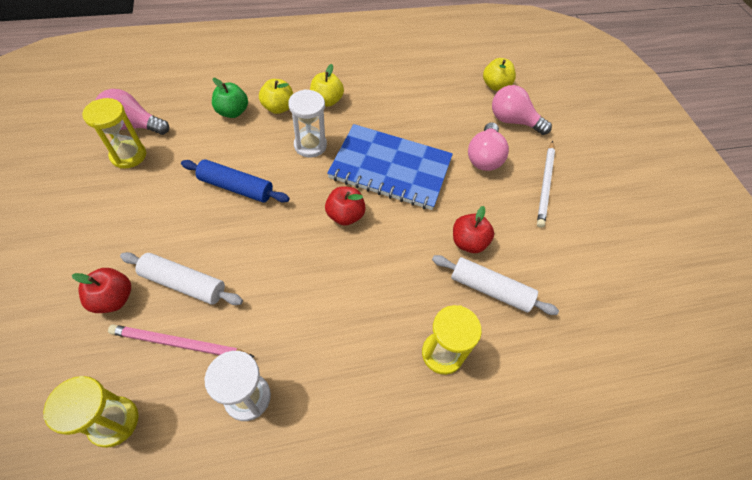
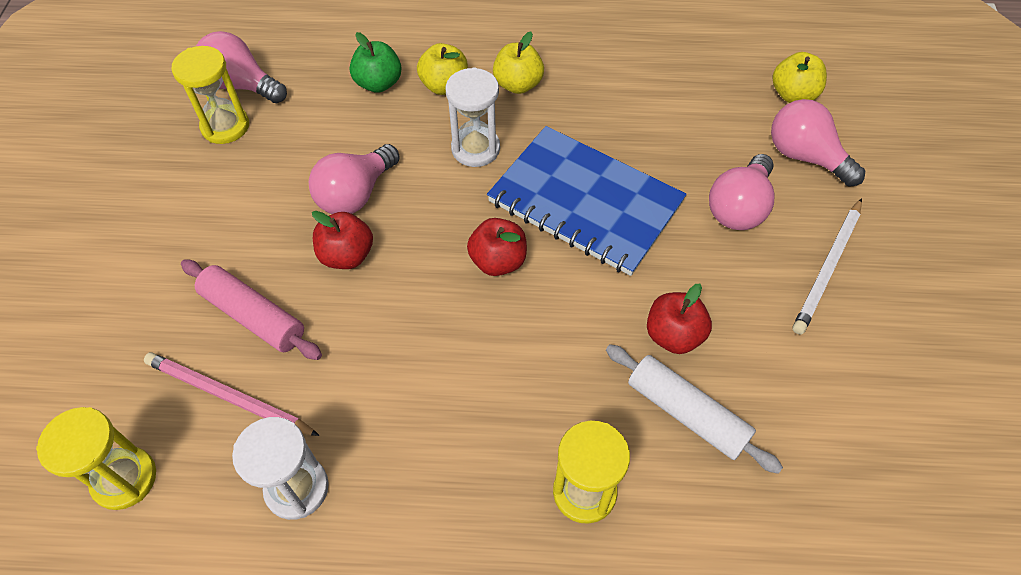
camera: 20 degrees right, 0 degrees up
red apple [72,268,131,313] -> red apple moved to [312,211,373,269]
white rolling pin [120,252,243,305] -> pink rolling pin [181,259,322,360]
blue rolling pin [181,159,290,203] -> pink light bulb [309,144,400,214]

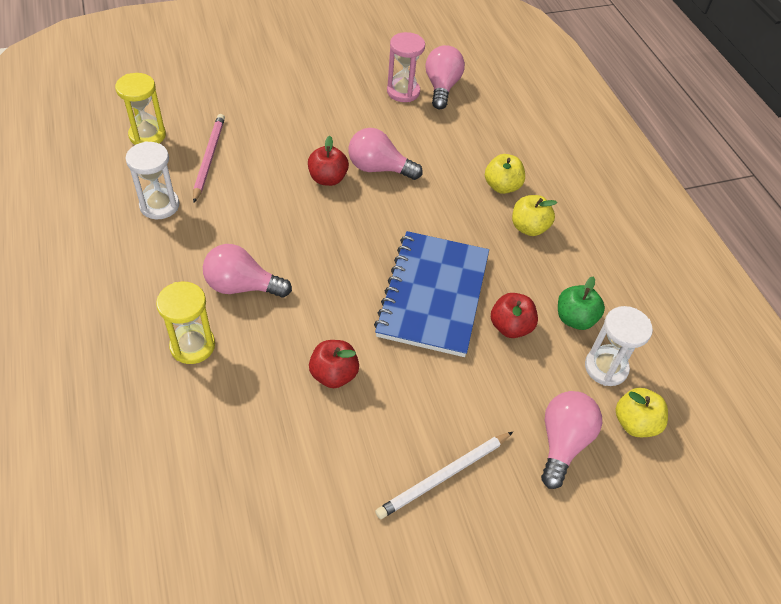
camera: 65 degrees right, 5 degrees down
yellow hourglass [171,46,249,144] -> pink hourglass [387,32,425,102]
pink rolling pin [181,259,322,360] -> none
green apple [350,32,401,93] -> green apple moved to [558,277,605,330]
white hourglass [445,67,500,167] -> white hourglass moved to [585,306,653,386]
red apple [467,218,527,276] -> red apple moved to [491,293,538,338]
white rolling pin [606,344,783,474] -> none
pink light bulb [709,154,775,230] -> pink light bulb moved to [203,244,292,297]
white pencil [793,198,862,334] -> white pencil turned 45 degrees counterclockwise [375,432,513,519]

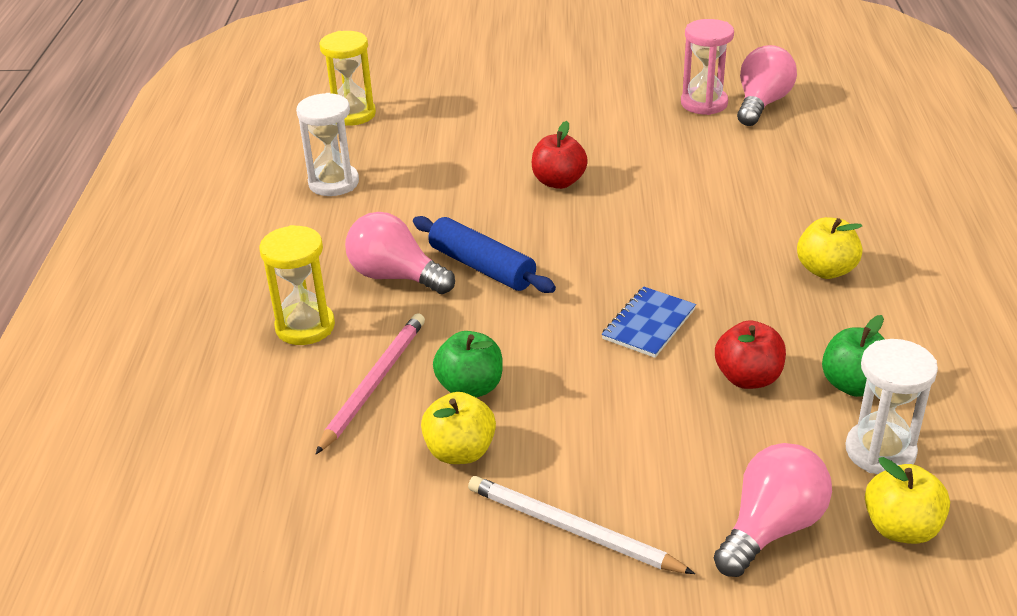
camera: 25 degrees right, 15 degrees down
pink pencil [193,114,225,203] -> pink pencil moved to [316,314,425,454]
red apple [309,340,359,388] -> green apple [433,331,503,398]
pink light bulb [348,128,423,180] -> none
blue notebook [374,231,489,357] -> blue notebook [602,287,696,358], size x0.46
white pencil [375,432,513,519] -> white pencil turned 45 degrees clockwise [468,476,695,574]
yellow apple [485,154,525,194] -> yellow apple moved to [421,392,496,464]
none -> blue rolling pin [413,216,556,293]

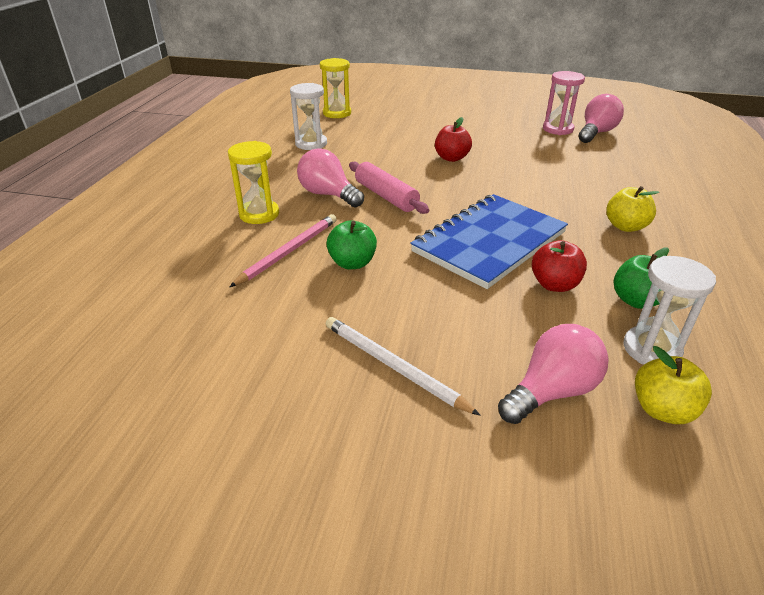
camera: 10 degrees right, 0 degrees up
blue rolling pin [413,216,556,293] -> pink rolling pin [349,162,429,214]
yellow apple [421,392,496,464] -> none
blue notebook [602,287,696,358] -> blue notebook [410,194,568,289], size x2.16

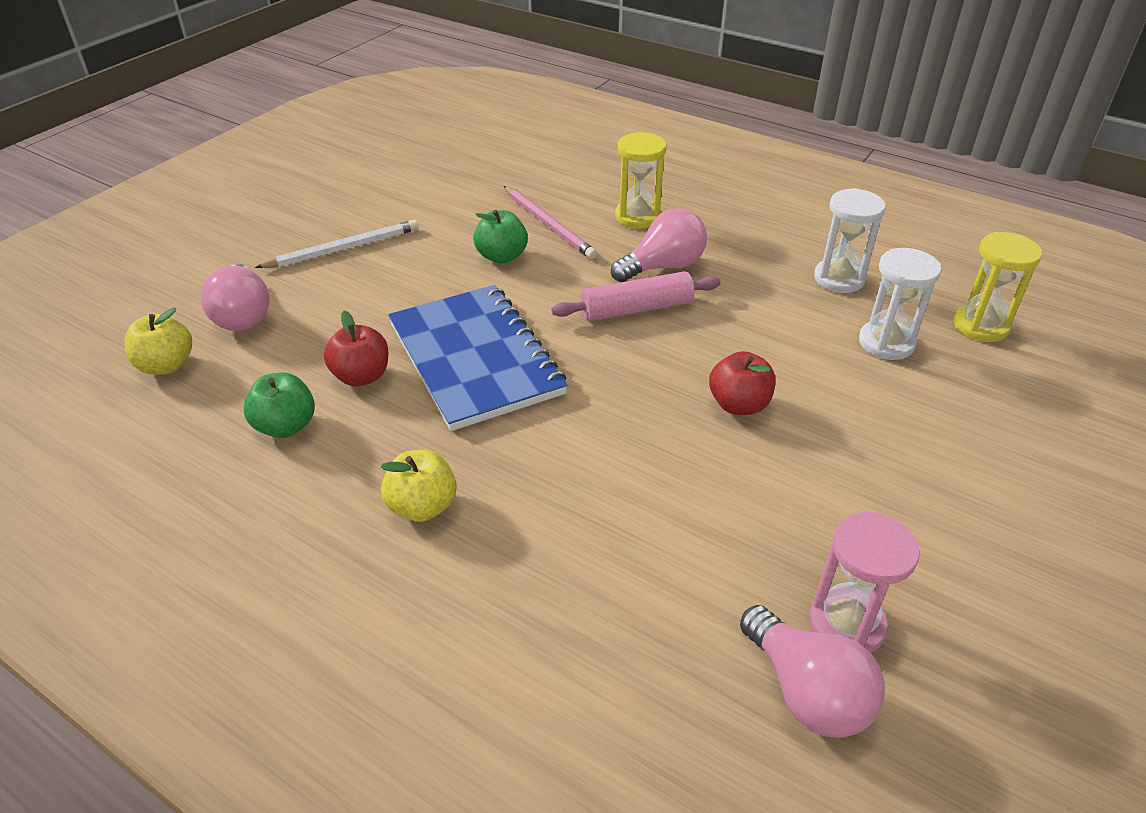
camera: 110 degrees right, 5 degrees up
white hourglass [623,256,716,365] -> white hourglass moved to [859,248,941,360]

